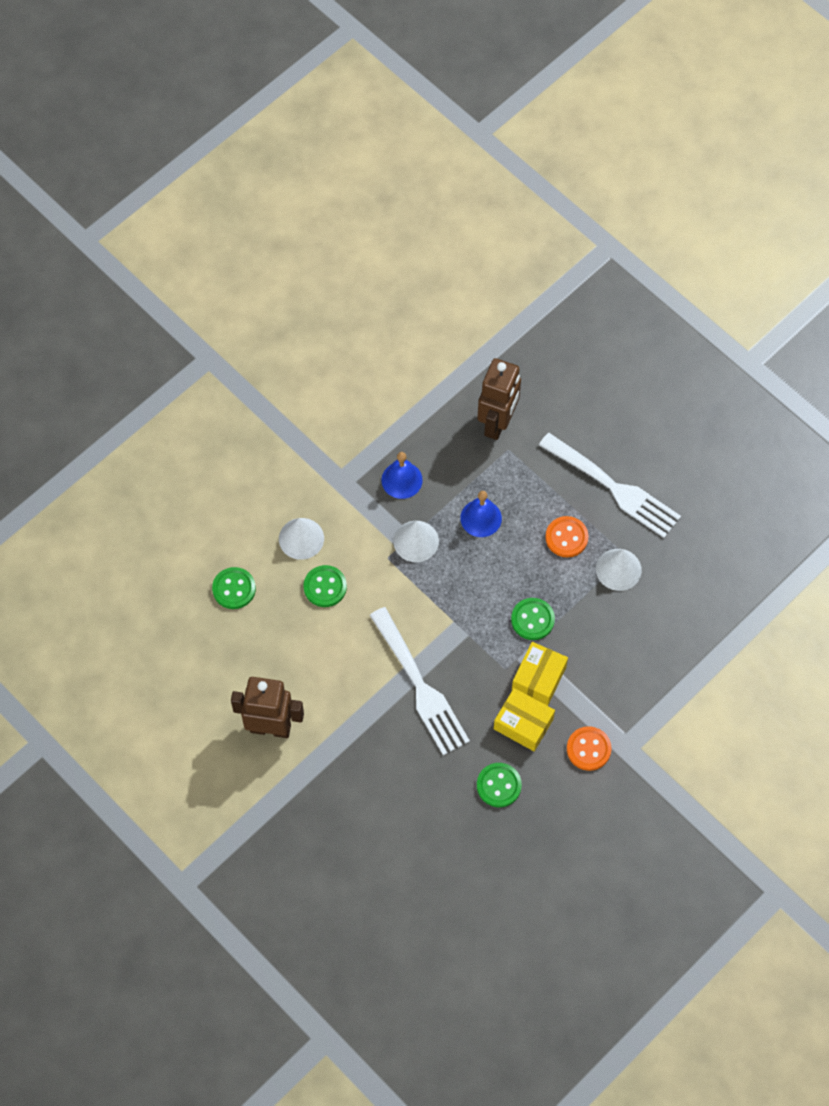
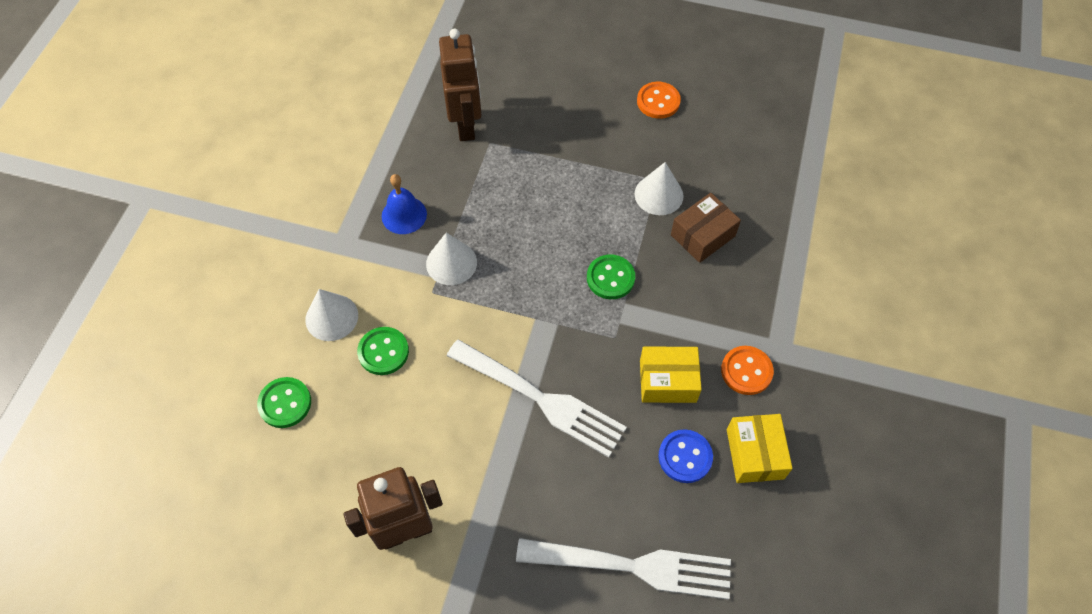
camera: 30 degrees left, 5 degrees down
blue bell [460,491,502,537] -> none
green button [477,763,522,807] -> blue button [658,429,713,483]
yellow box [512,642,568,706] -> yellow box moved to [727,414,793,483]
white fork [539,433,681,538] -> white fork moved to [516,538,731,600]
orange button [545,516,589,557] -> orange button moved to [637,82,681,119]
none -> brown box [671,193,741,263]

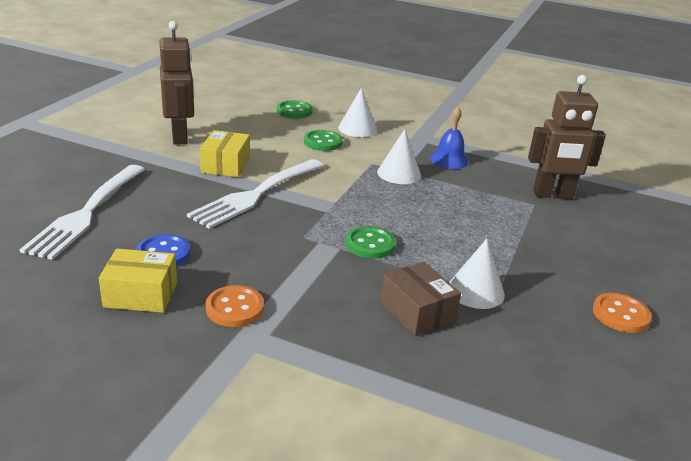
camera: 95 degrees right, 30 degrees down
yellow box [640,347,702,403] -> yellow box moved to [200,130,250,177]

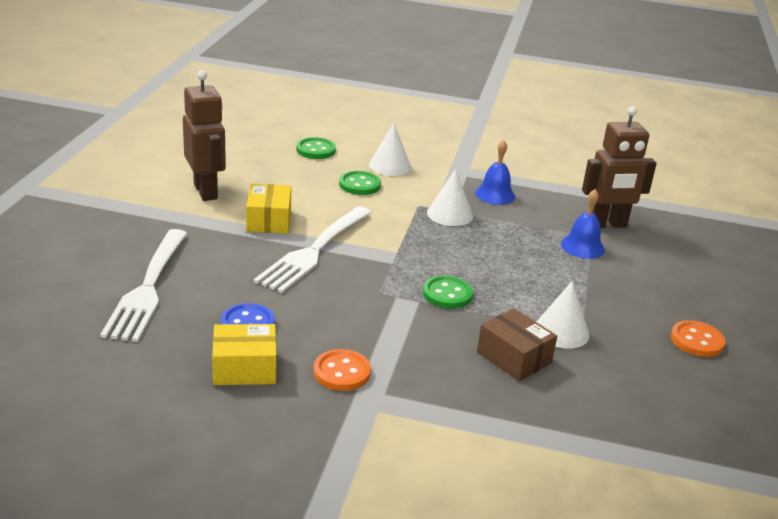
camera: 10 degrees left, 0 degrees up
none -> blue bell [561,189,605,259]

